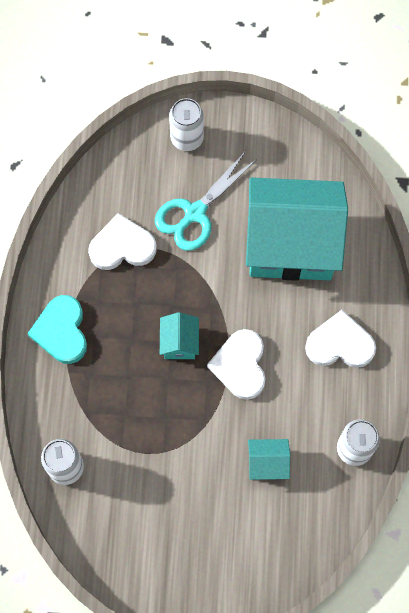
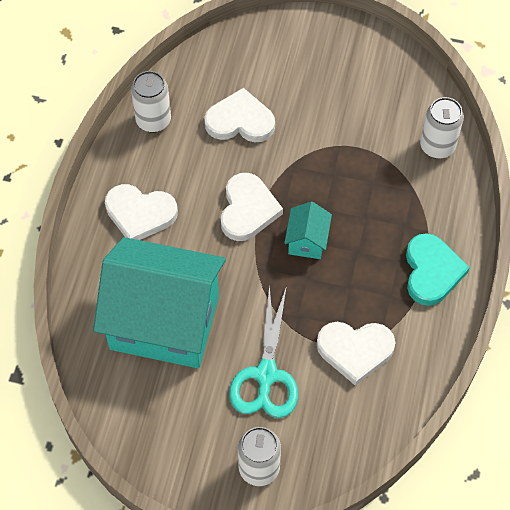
camera: 170 degrees left, 10 degrees down
turquoise scissors [155,151,257,251] -> turquoise scissors turned 135 degrees clockwise [229,285,298,418]
turquoise house [248,439,290,480] -> white heart [204,88,275,143]

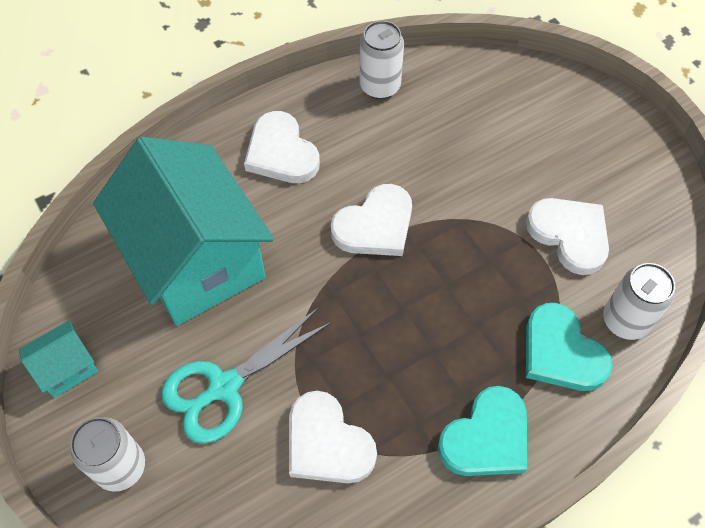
camera: 45 degrees right, 0 degrees up
white heart [204,88,275,143] -> white heart moved to [526,198,609,275]
turquoise house [284,202,332,259] -> turquoise house moved to [19,320,98,398]
none -> turquoise heart [526,303,613,391]

